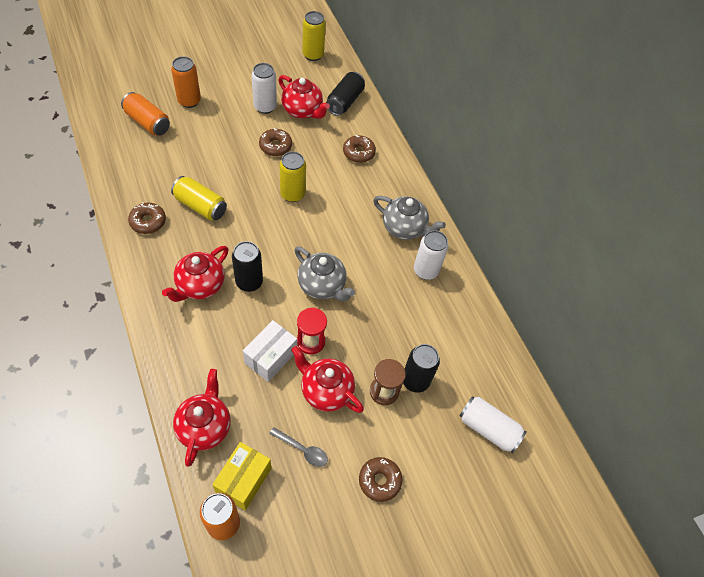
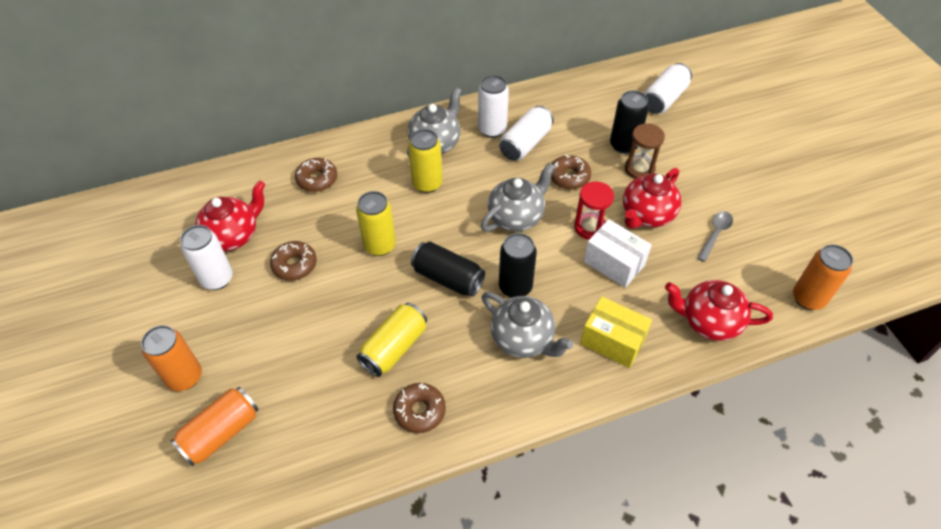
camera: 80 degrees left, 5 degrees down
red teapot [162,246,229,302] -> grey teapot [481,292,574,358]
yellow box [212,442,271,511] -> yellow box moved to [580,296,652,368]
yellow can [302,11,326,61] -> yellow can moved to [408,129,443,193]
black can [326,72,365,116] -> black can moved to [411,241,485,297]
brown donut [359,457,403,502] -> brown donut moved to [551,155,591,189]
none -> white can [500,106,554,161]

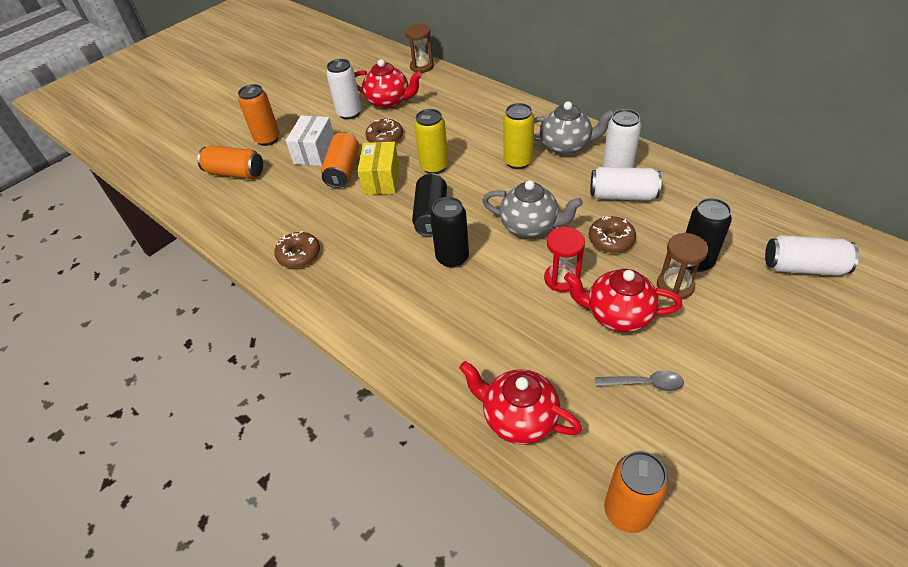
camera: 65 degrees right, 5 degrees down
brown donut [295,158,337,192] -> none
yellow can [356,303,427,377] -> none
grey teapot [481,292,574,358] -> none
yellow box [580,296,652,368] -> yellow box moved to [358,142,399,195]
white box [584,219,652,288] -> white box moved to [286,115,334,166]
red teapot [665,280,773,341] -> red teapot turned 45 degrees counterclockwise [459,361,582,445]
none -> orange can [321,132,359,188]
none -> brown hourglass [405,24,434,73]

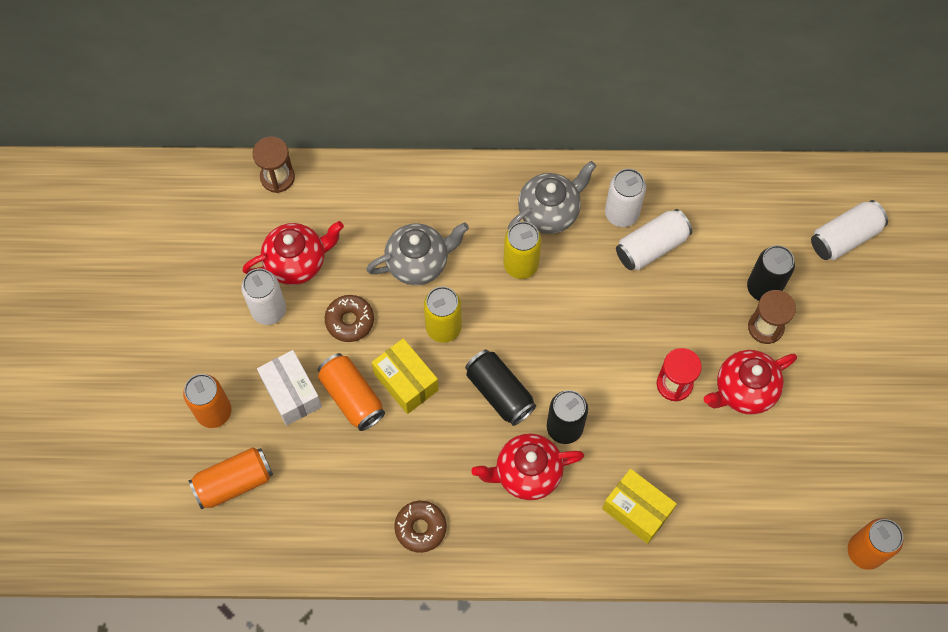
camera: 45 degrees left, 20 degrees up
red teapot [459,361,582,445] -> red teapot moved to [471,433,584,500]
grey teapot [482,180,583,237] -> grey teapot moved to [366,222,469,285]
brown donut [589,216,636,253] -> none
grey spoon [595,370,684,391] -> none
none -> yellow box [602,469,677,544]

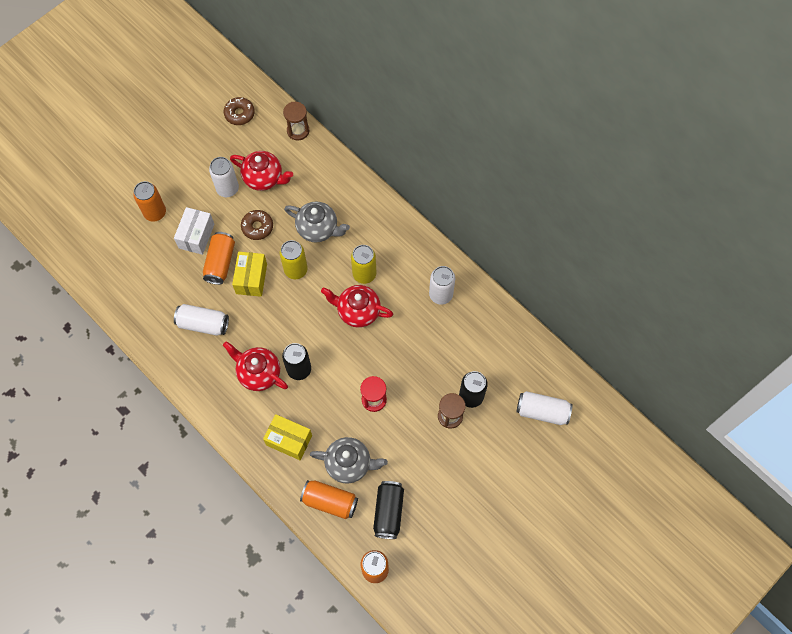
camera: 45 degrees right, 0 degrees up
orange can [189,447,273,509] -> orange can moved to [300,480,358,519]
brown donut [394,501,446,553] -> brown donut moved to [224,97,255,125]
black can [465,349,536,426] -> black can moved to [373,481,404,539]
grey teapot [508,161,596,234] -> grey teapot moved to [310,437,388,483]
yellow box [602,469,677,544] -> yellow box turned 60 degrees counterclockwise [263,414,312,460]
white can [616,209,692,270] -> white can moved to [174,304,229,336]
red teapot [704,350,797,415] -> red teapot moved to [321,285,393,328]

